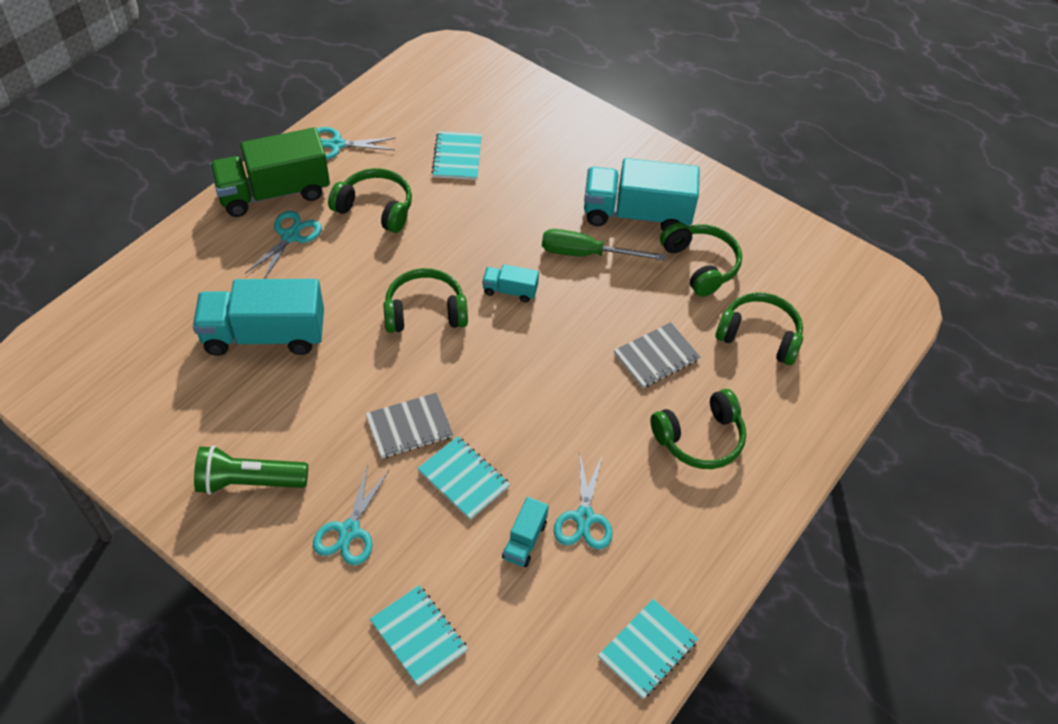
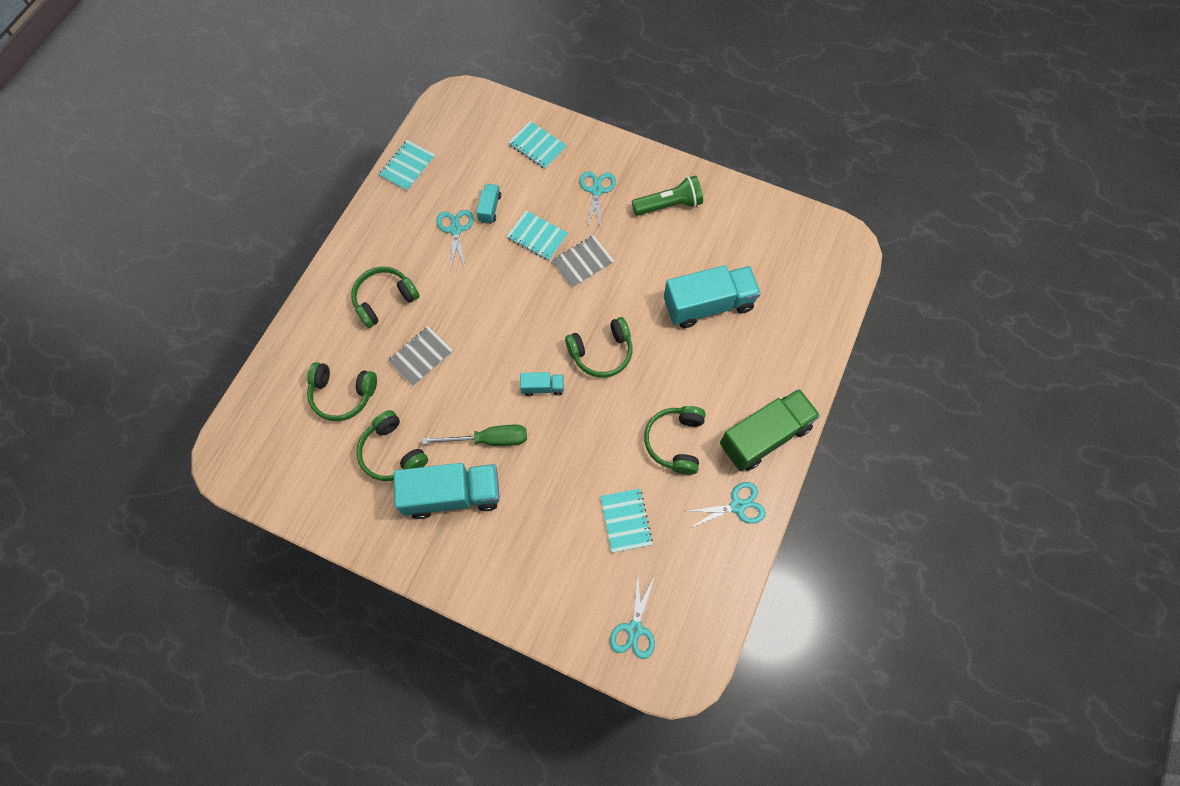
camera: 170 degrees right, 15 degrees up
turquoise scissors [245,211,322,279] -> turquoise scissors moved to [610,574,655,659]
green headphones [328,168,412,233] -> green headphones turned 90 degrees clockwise [644,406,706,475]

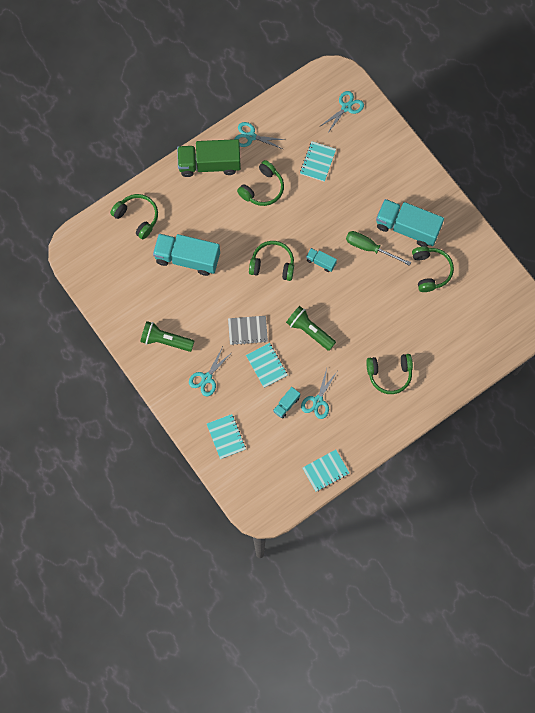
camera: 150 degrees left, 5 degrees up
green headphones [307,362,377,421] -> green headphones moved to [110,194,158,239]
grey notebook [388,326,453,386] -> none
none -> green flashlight [286,306,336,351]

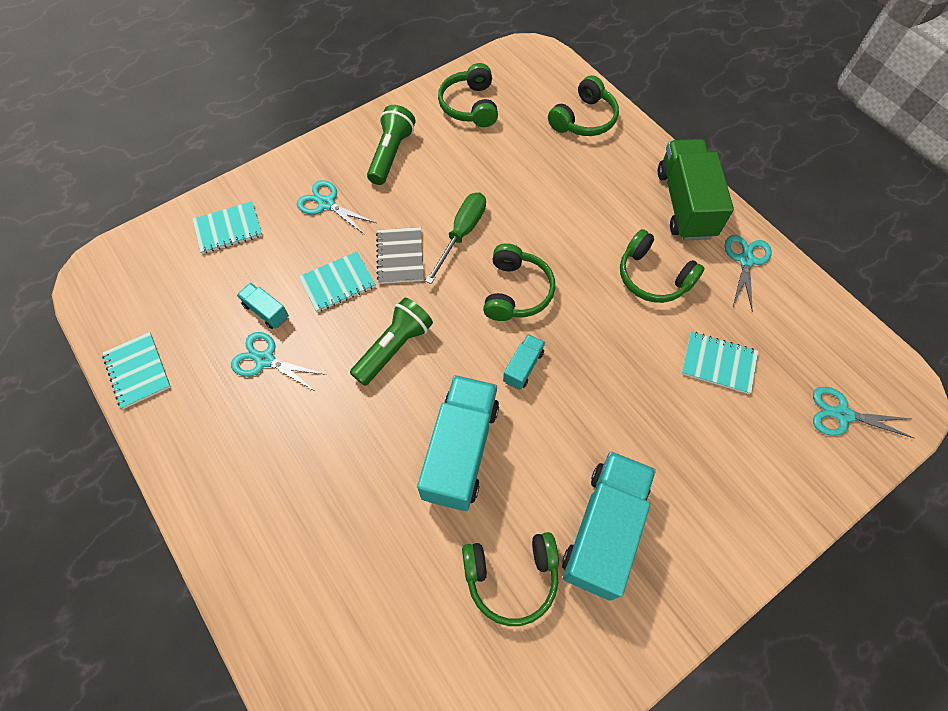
camera: 90 degrees right, 10 degrees down
turquoise truck [153,234,220,276] -> turquoise truck moved to [417,375,499,511]
turquoise scissors [319,91,364,134] -> turquoise scissors turned 150 degrees clockwise [813,387,915,439]
green screwdriver [346,231,411,266] -> green screwdriver moved to [425,192,486,284]
green headphones [366,354,413,394] -> green headphones moved to [438,63,498,127]

